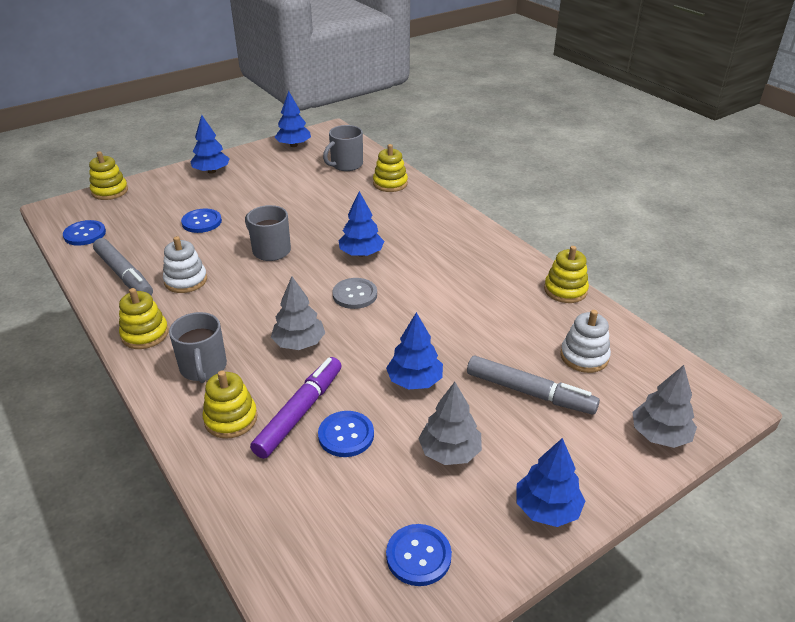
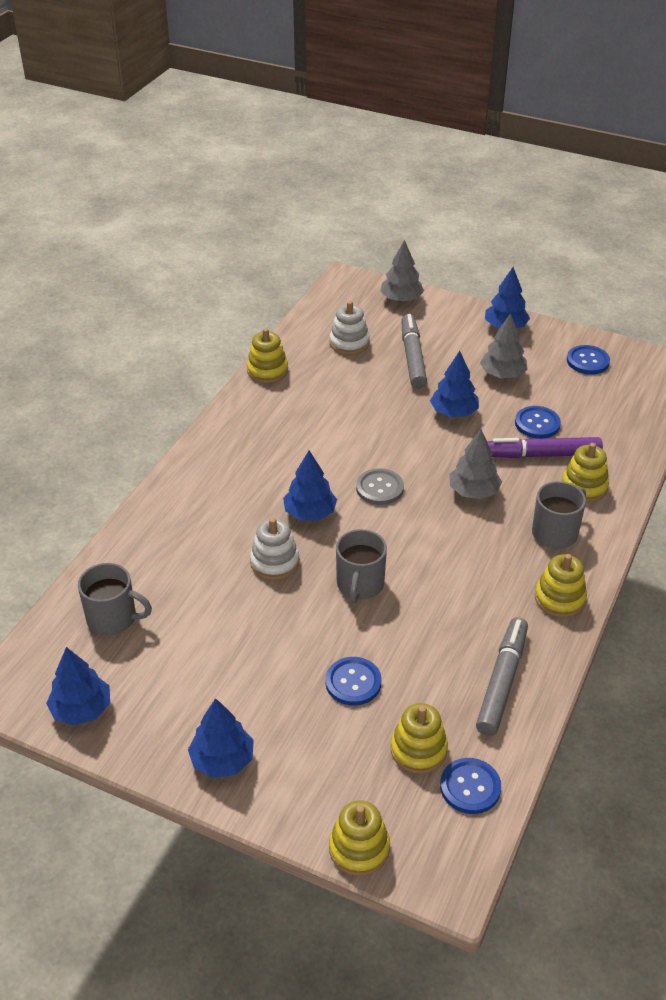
camera: 120 degrees left, 5 degrees up
white stacking toy [163,236,207,293] -> white stacking toy moved to [250,518,299,580]
yellow stacking toy [373,144,408,192] -> yellow stacking toy moved to [390,703,448,774]

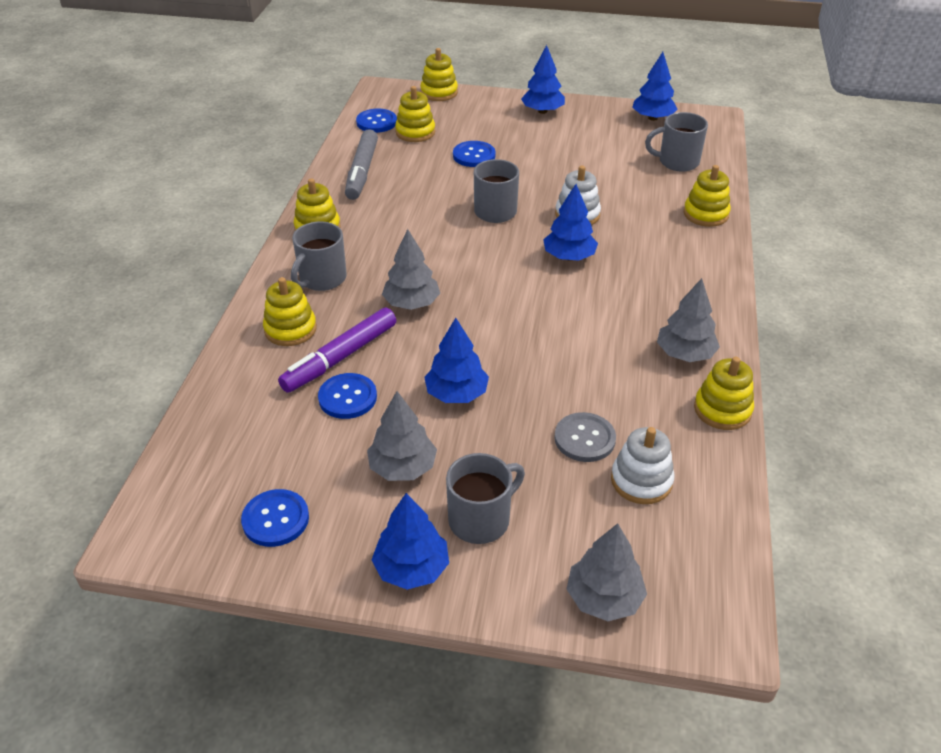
camera: 165 degrees right, 0 degrees up
grey button [356,468,404,505] -> grey button moved to [554,412,616,462]
grey marker [402,314,427,389] -> none
purple marker [487,437,603,458] -> purple marker turned 150 degrees clockwise [278,307,396,393]
none -> grey mug [446,453,525,544]
none -> grey tree [657,278,720,362]
none -> yellow stacking toy [684,165,731,227]

